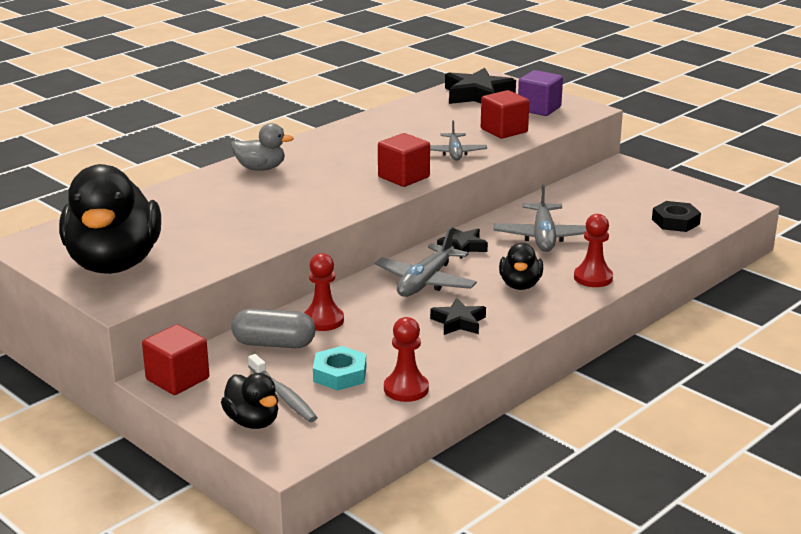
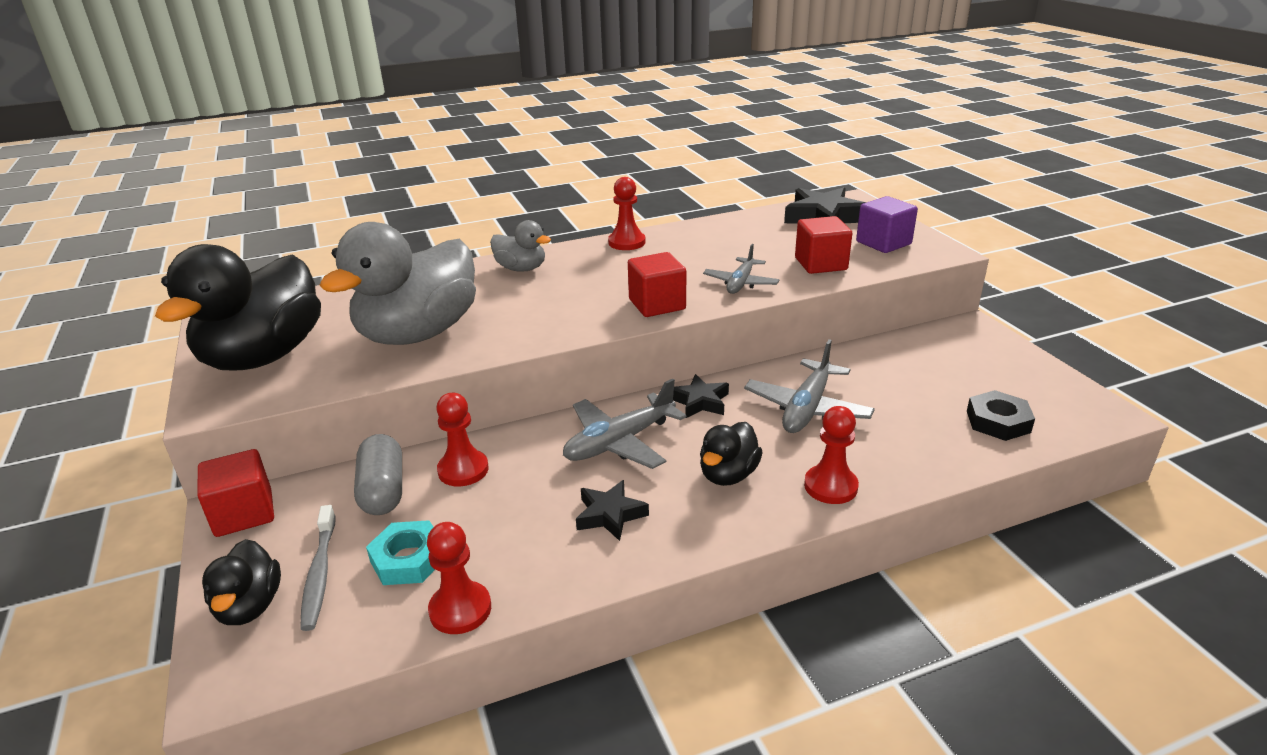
camera: 25 degrees right, 5 degrees up
grey capsule [231,309,315,348] -> grey capsule turned 45 degrees clockwise [354,434,402,515]
none -> grey duck [320,222,476,345]
none -> red pawn [608,177,645,250]

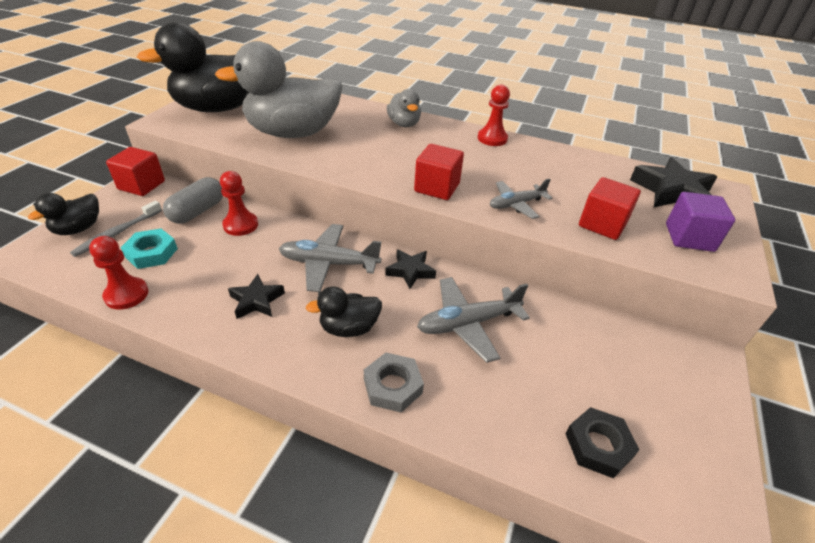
camera: 40 degrees right, 10 degrees up
red pawn [804,406,859,504] -> grey nut [364,353,424,412]

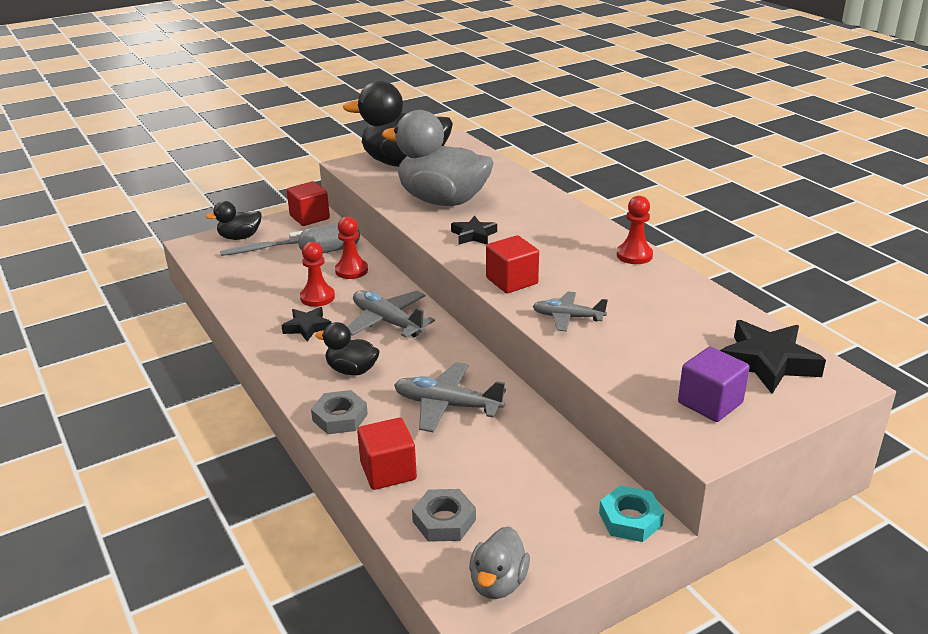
camera: 40 degrees right, 10 degrees down
red pawn [89,236,149,310] -> red pawn moved to [300,242,335,307]
turquoise nut [121,229,178,269] -> turquoise nut moved to [599,485,664,542]
black star [385,249,436,289] -> black star moved to [451,216,497,245]
grey duck [387,89,421,127] -> grey duck moved to [469,526,530,599]
black nut [565,407,640,478] -> grey nut [412,489,476,542]
red cube [579,177,641,240] -> red cube moved to [357,417,417,490]

